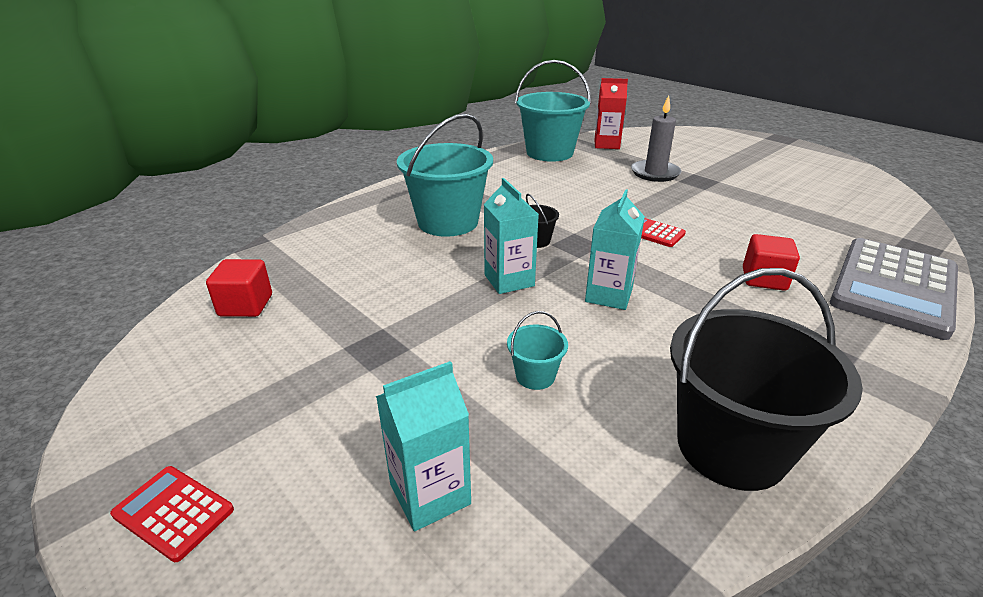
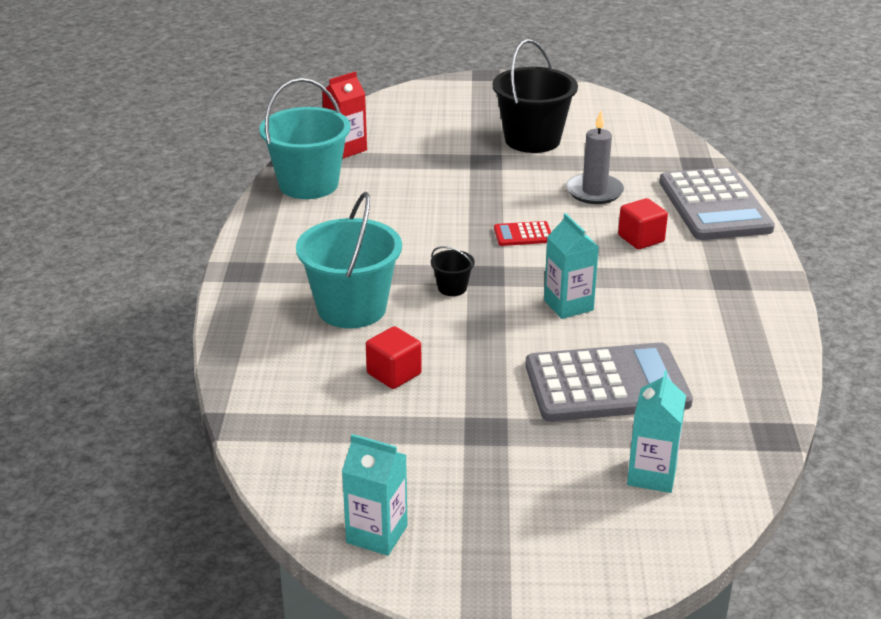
camera: 45 degrees left, 0 degrees up
red calculator [110,466,234,562] -> none
red cube [206,259,272,317] -> red cube moved to [366,326,422,389]
turquoise carton [484,178,539,294] -> turquoise carton moved to [342,434,408,556]
turquoise bucket [507,311,568,390] -> grey calculator [525,342,693,422]
grey candle [631,95,682,182] -> grey candle moved to [566,111,624,204]
black bucket [670,268,863,491] -> black bucket moved to [492,39,578,153]

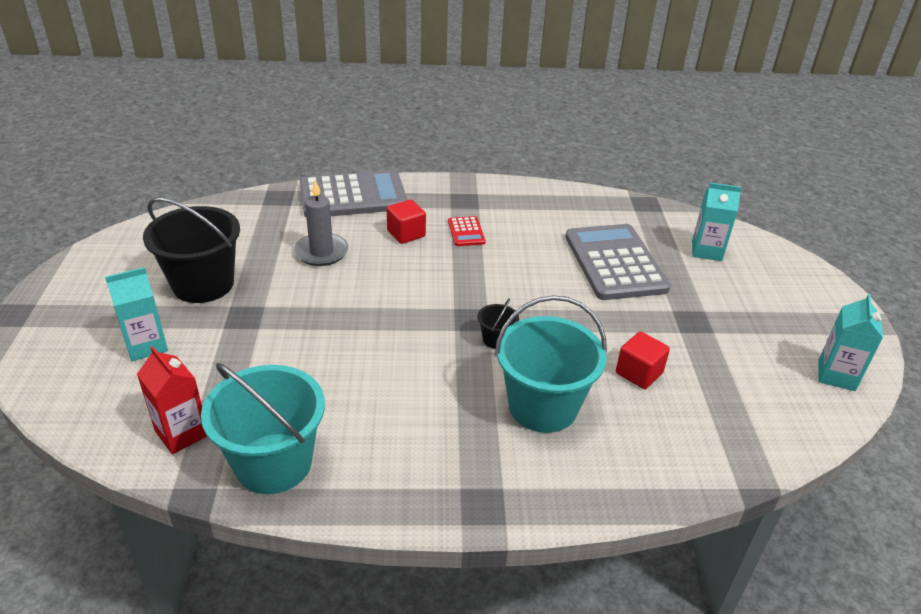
camera: 95 degrees left, 5 degrees up
red calculator [494,221,551,246] -> red calculator moved to [448,216,486,246]
turquoise carton [544,213,599,319] -> turquoise carton moved to [105,267,168,361]

